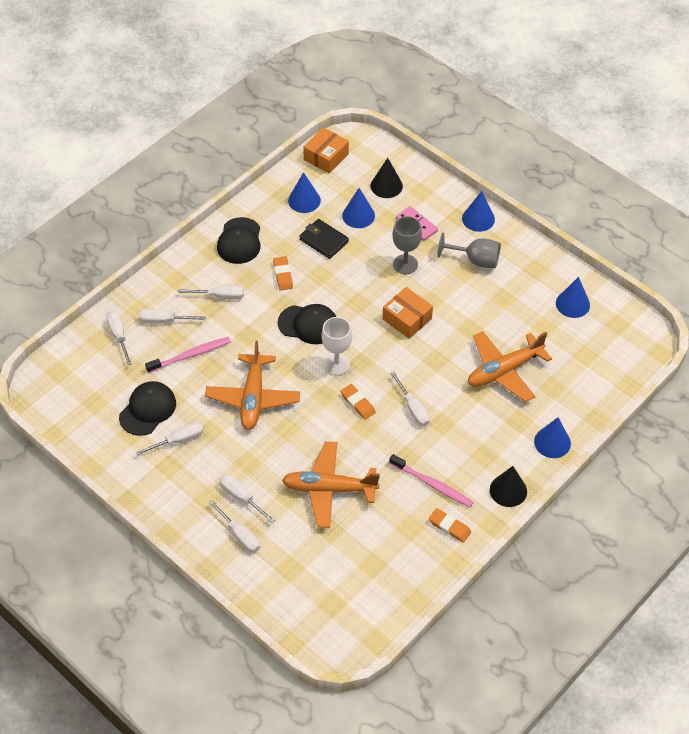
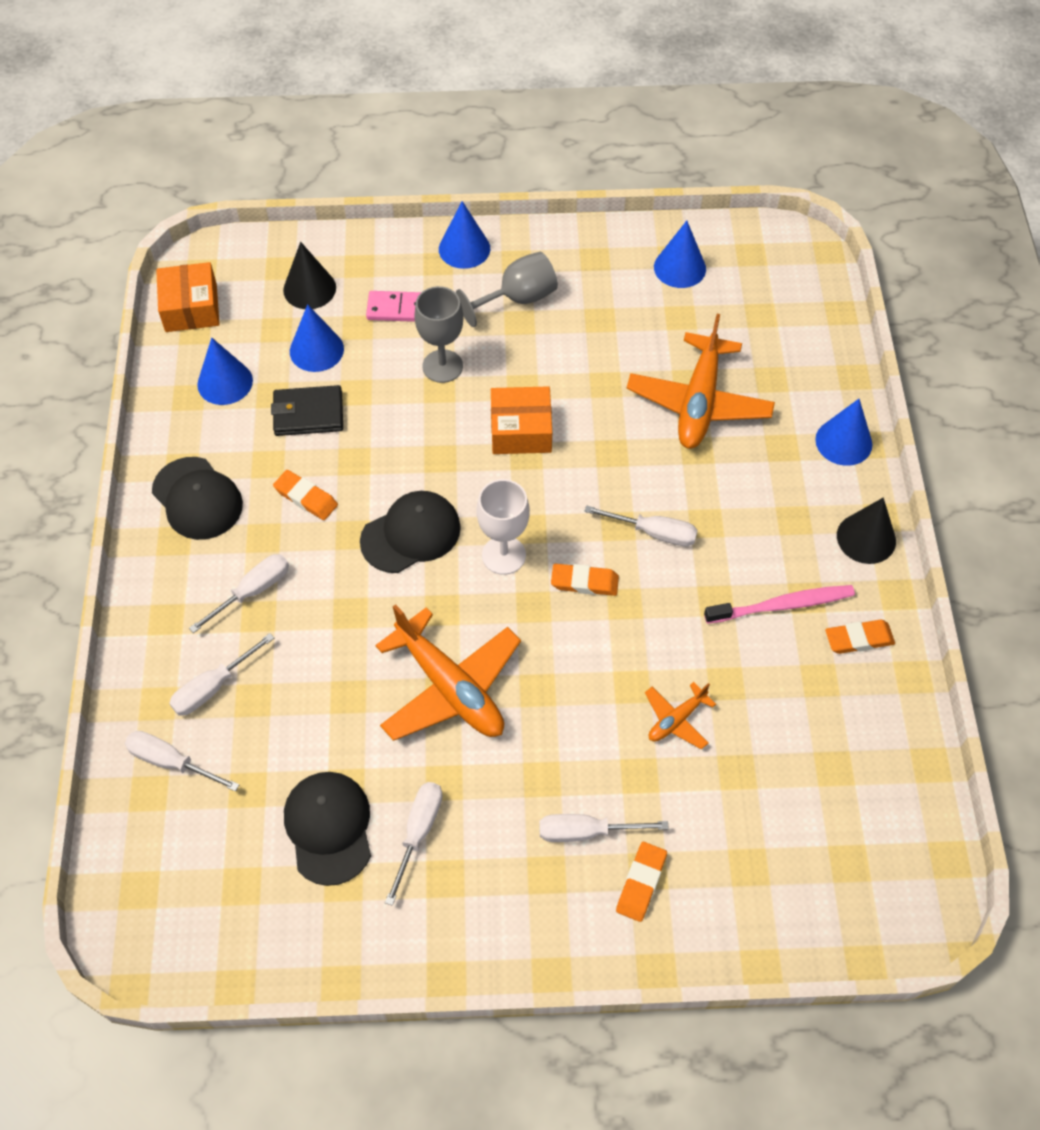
camera: 45 degrees left, 5 degrees up
pink toothbrush [145,337,231,373] -> none
white screwdriver [208,500,260,553] -> orange eraser [616,842,667,922]
orange plane [282,441,380,528] -> orange plane [645,682,716,750], size x0.49

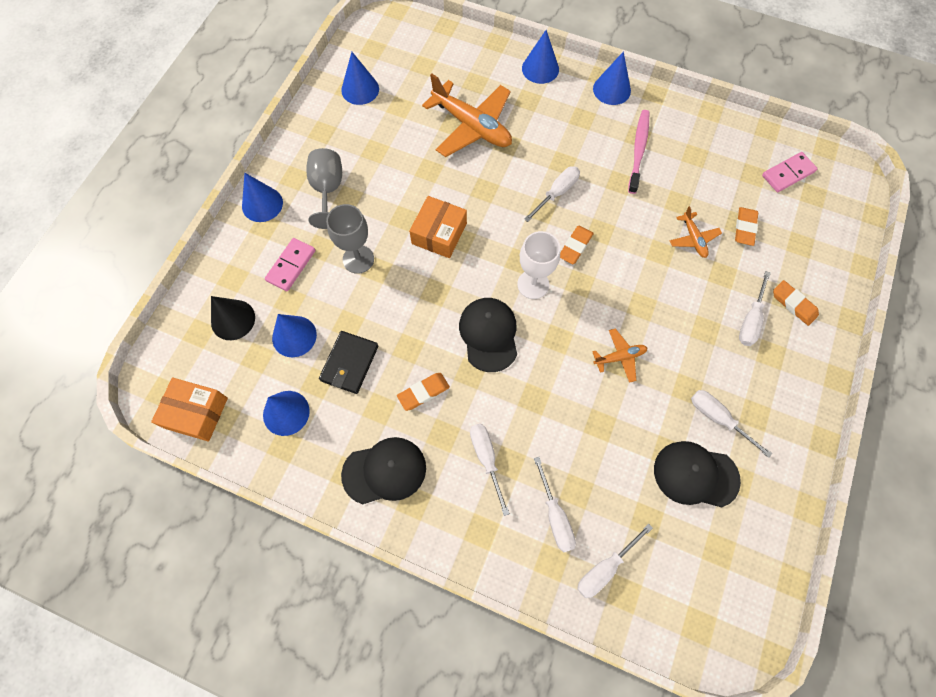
camera: 65 degrees left, 10 degrees up
orange plane [375,604,521,741] -> orange plane [592,328,647,383], size x0.49
orange eraser [825,620,895,654] -> orange eraser moved to [735,207,758,246]
black cone [837,498,896,564] -> blue cone [593,51,631,105]
none -> pink domino [762,152,818,192]

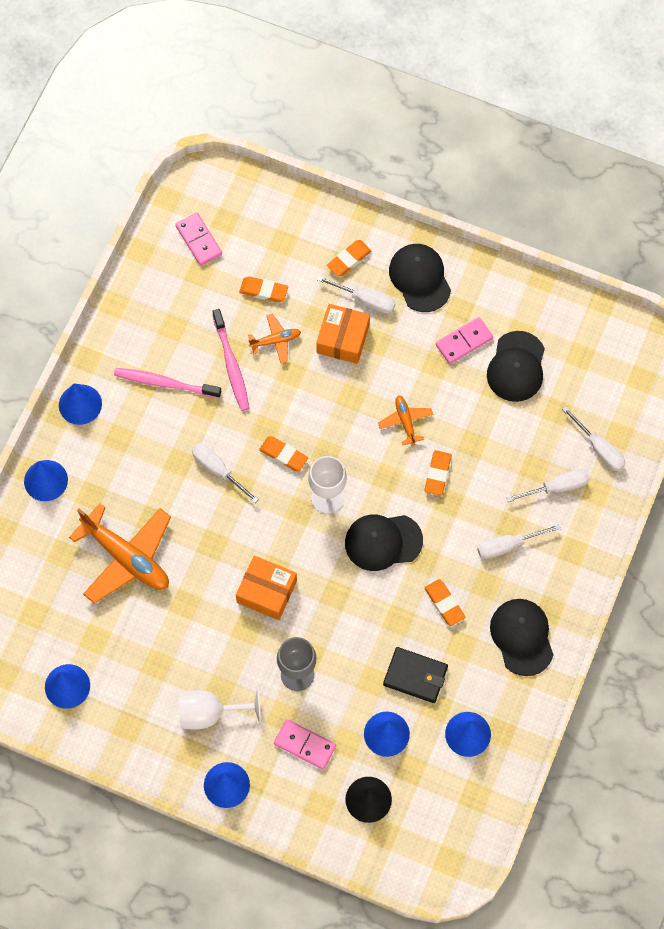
camera: 90 degrees left, 0 degrees up
orange box [151,378,228,442] -> orange box moved to [316,304,370,364]
grey goblet [306,148,342,229] -> white goblet [178,689,261,730]
orange plane [422,74,512,157] -> orange plane turned 90 degrees clockwise [69,503,171,603]
white screwdriver [691,390,772,458] -> pink domino [436,317,493,364]
none -> pink toothbrush [212,309,249,411]
none -> black cap [389,244,451,312]
none -> orange eraser [424,450,452,496]

